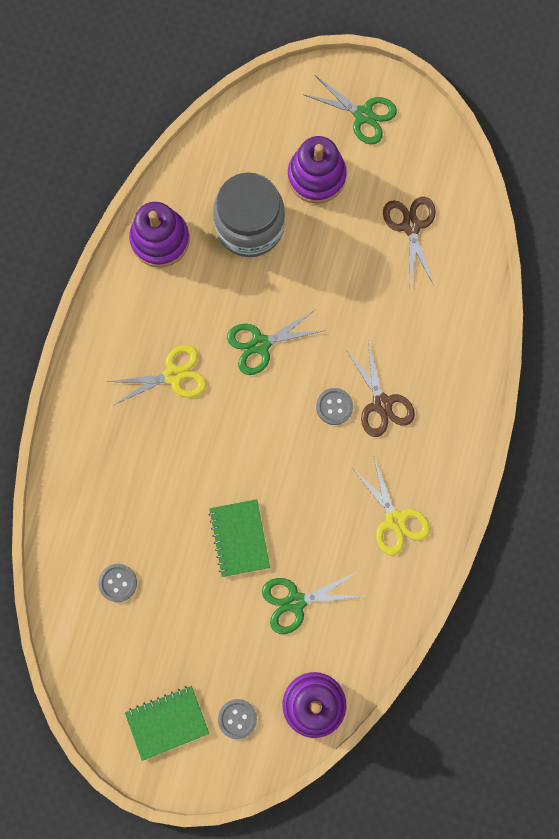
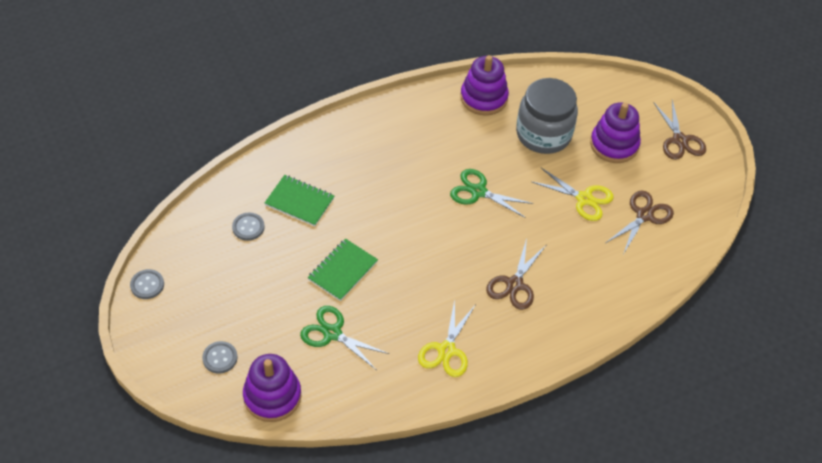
camera: 45 degrees right, 25 degrees down
yellow scissors [107,345,206,405] -> yellow scissors moved to [531,168,614,221]
green notebook [125,686,209,761] -> green notebook moved to [265,175,334,226]
green scissors [304,75,397,144] -> brown scissors [653,100,706,160]
grey button [316,388,353,425] -> grey button moved to [130,269,164,299]

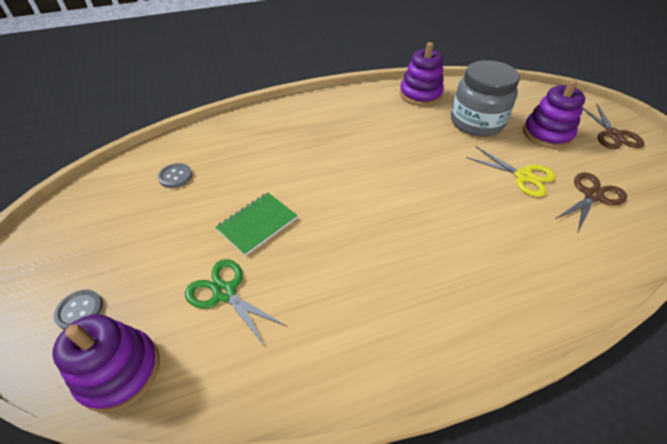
camera: 10 degrees right, 5 degrees down
grey button [130,269,164,299] -> none
green notebook [265,175,334,226] -> none
yellow scissors [418,300,476,377] -> none
green scissors [450,169,534,218] -> none
brown scissors [486,238,546,310] -> none

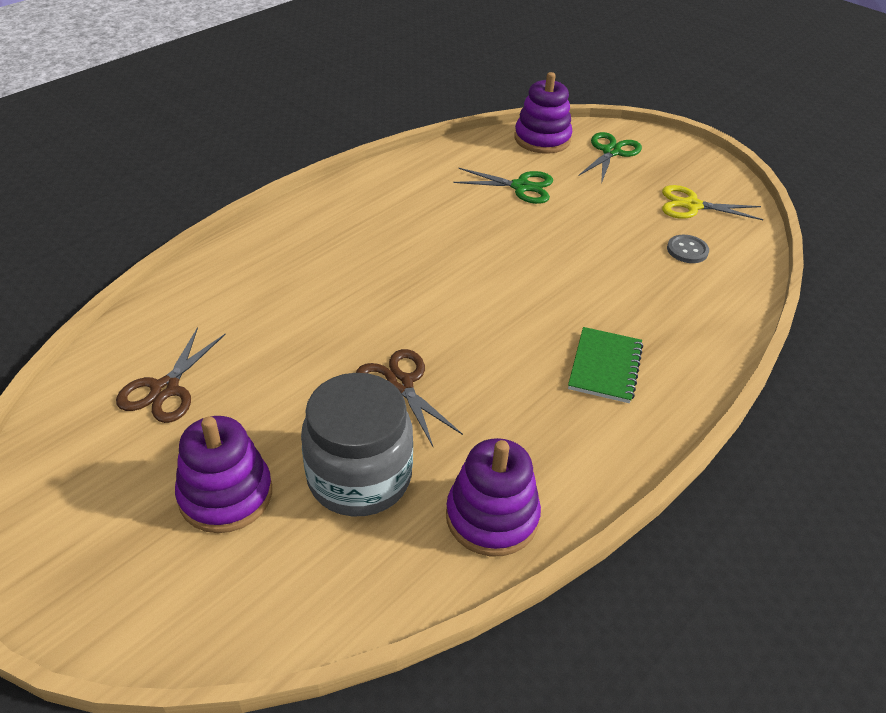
camera: 150 degrees right, 5 degrees down
grey button [54,290,103,330] -> green scissors [578,132,642,184]
green notebook [216,193,297,256] -> green notebook moved to [568,327,643,403]
yellow scissors [466,146,556,197] -> yellow scissors moved to [662,185,764,220]
brown scissors [582,104,644,149] -> brown scissors moved to [356,349,463,447]

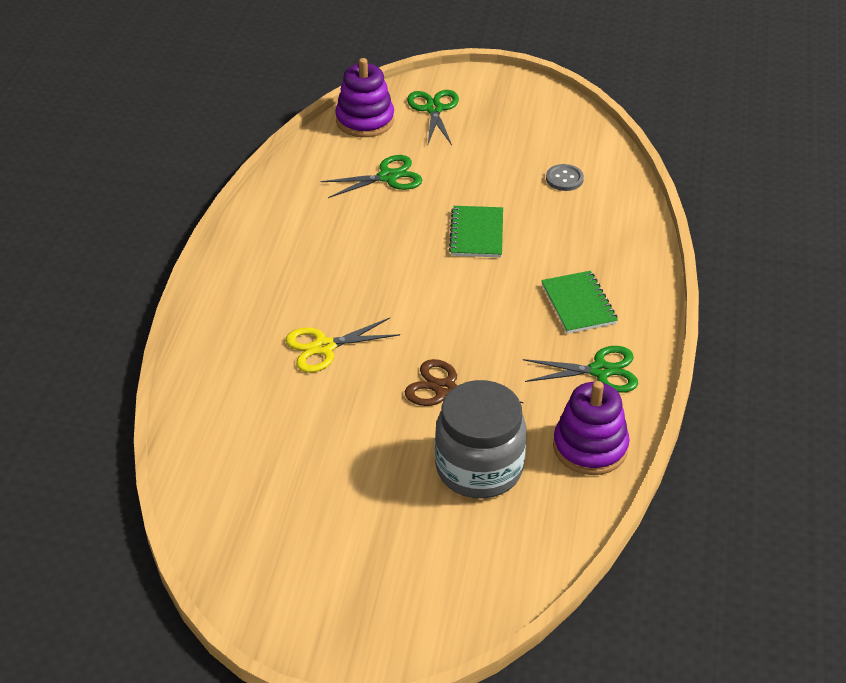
camera: 30 degrees left, 0 degrees up
brown scissors [116,327,226,423] -> none
purple stacking toy [175,416,272,533] -> none
yellow scissors [662,185,764,220] -> yellow scissors moved to [285,318,400,373]
none -> green notebook [449,206,503,257]
none -> green scissors [523,346,638,393]

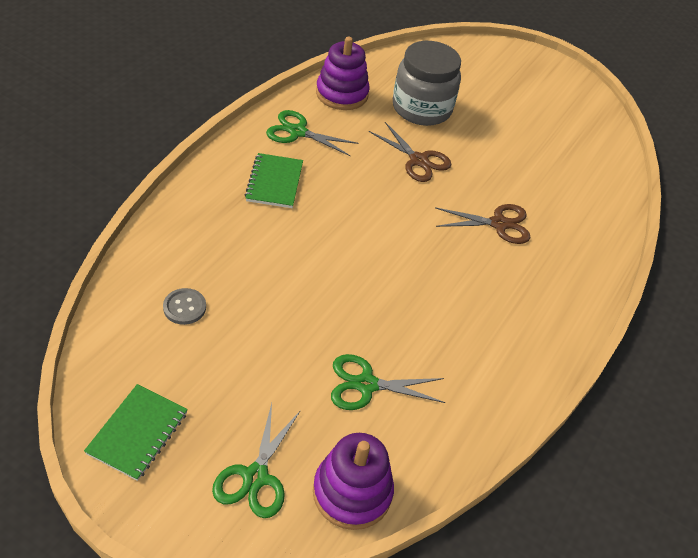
camera: 165 degrees left, 5 degrees up
yellow scissors [285,318,400,373] -> brown scissors [435,204,530,244]
green notebook [449,206,503,257] -> green notebook moved to [84,384,188,481]

